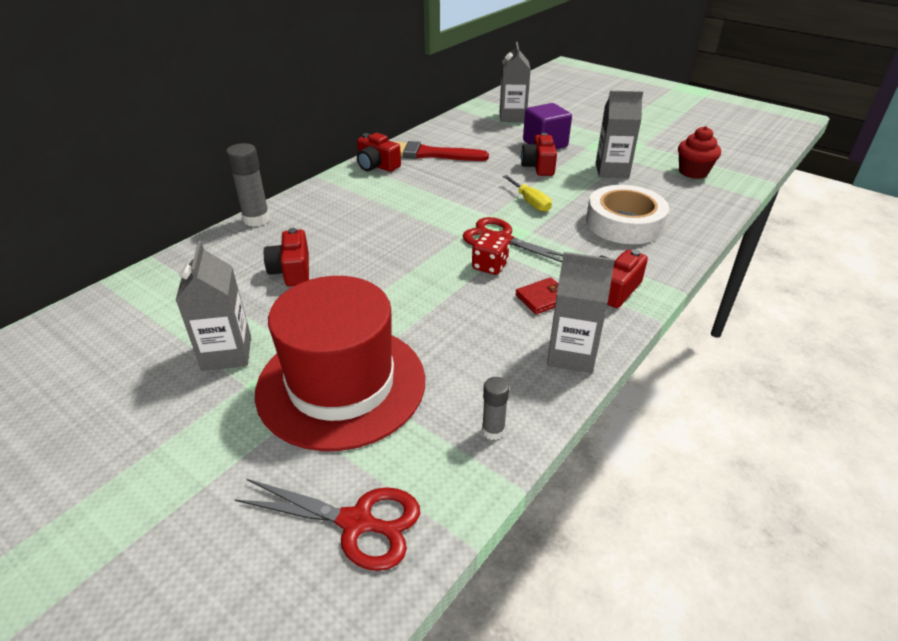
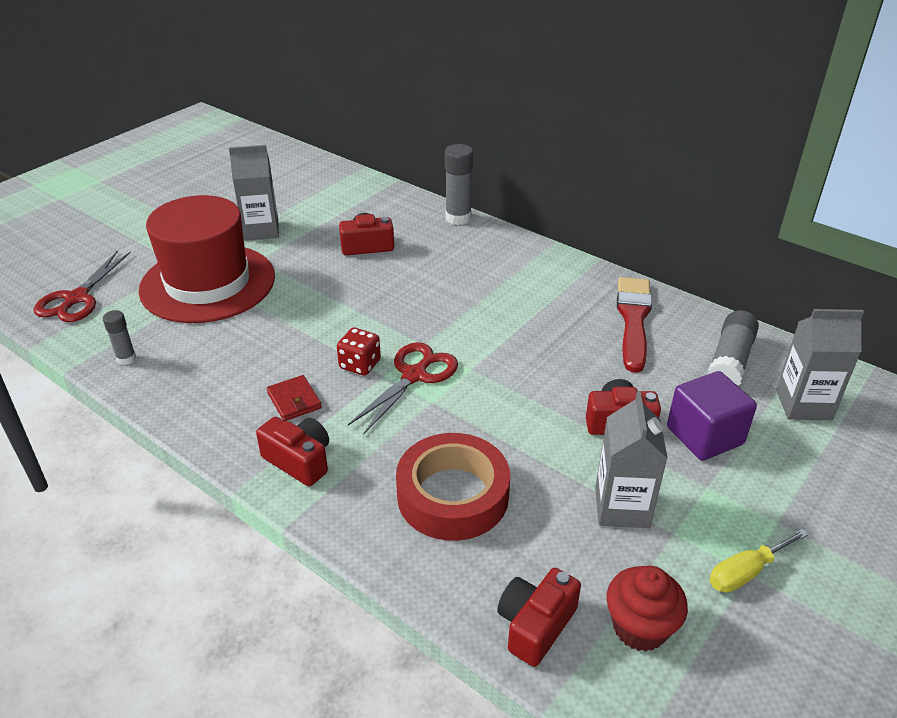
camera: 90 degrees right, 0 degrees up
red camera [357,133,401,172] -> red camera moved to [497,568,581,667]
yellow screwdriver [503,175,552,212] -> yellow screwdriver moved to [709,529,809,593]
grey carton [547,252,615,373] -> none
white tape [586,185,669,244] -> red tape [396,433,510,541]
none -> grey glue stick [708,310,759,386]

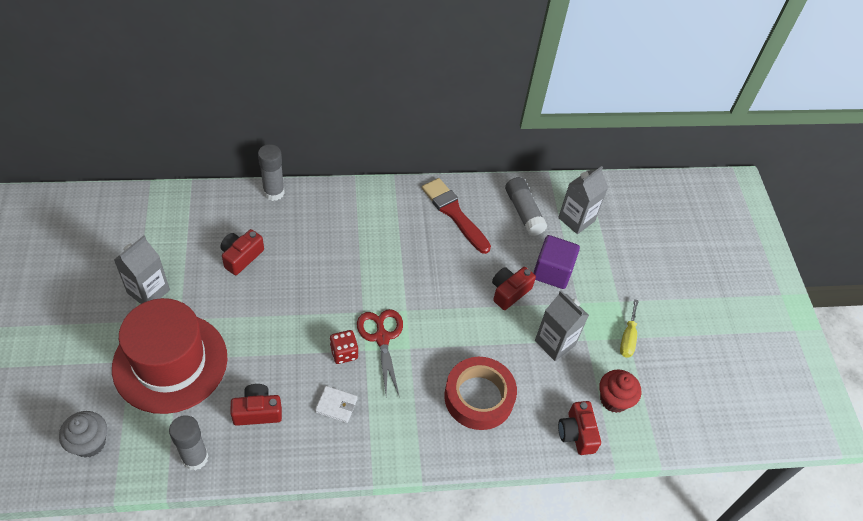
camera: 50 degrees left, 15 degrees up
red scissors [34,251,131,322] -> grey cupcake [59,411,107,458]
grey glue stick [103,310,136,365] -> grey glue stick [169,415,209,471], size x1.71
red camera [256,417,329,486] -> red camera moved to [231,384,282,426]
red wallet [267,375,322,421] -> white wallet [315,386,358,423]

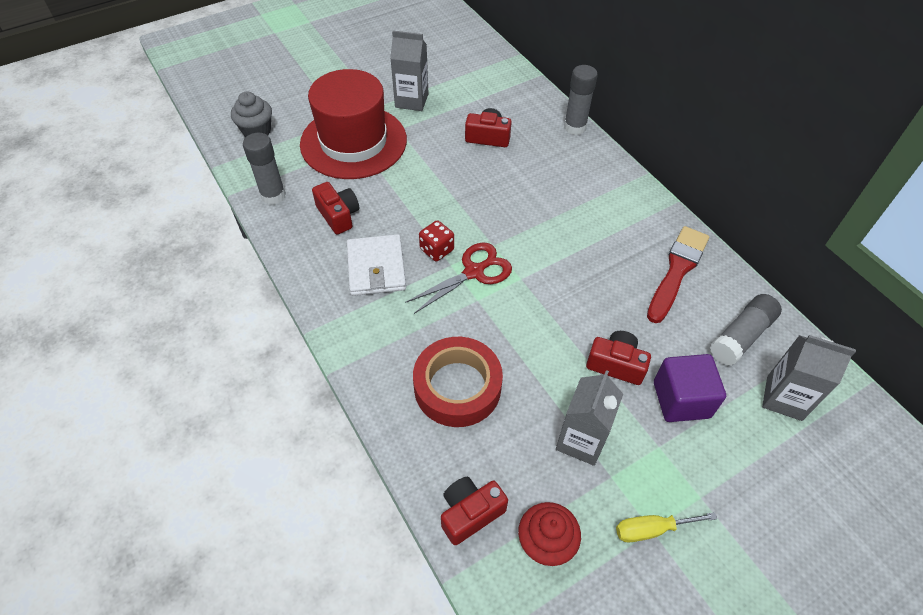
camera: 70 degrees right, 0 degrees up
white wallet [315,386,358,423] -> white wallet [347,234,406,296], size x1.72

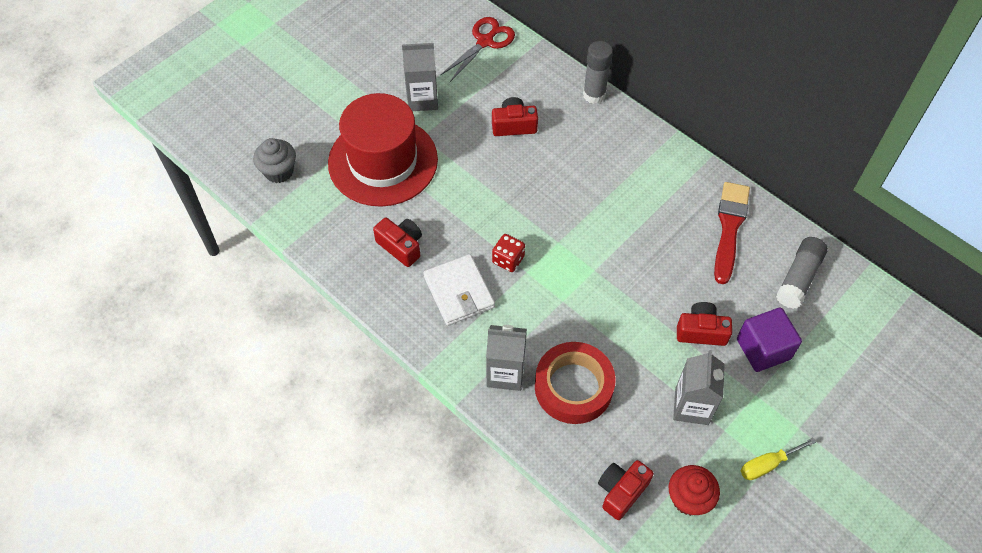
camera: 15 degrees left, 5 degrees up
grey glue stick [243,133,286,205] -> none
red scissors [405,242,512,314] -> red scissors moved to [440,17,515,82]
grey carton [762,335,856,421] -> grey carton moved to [486,325,527,391]

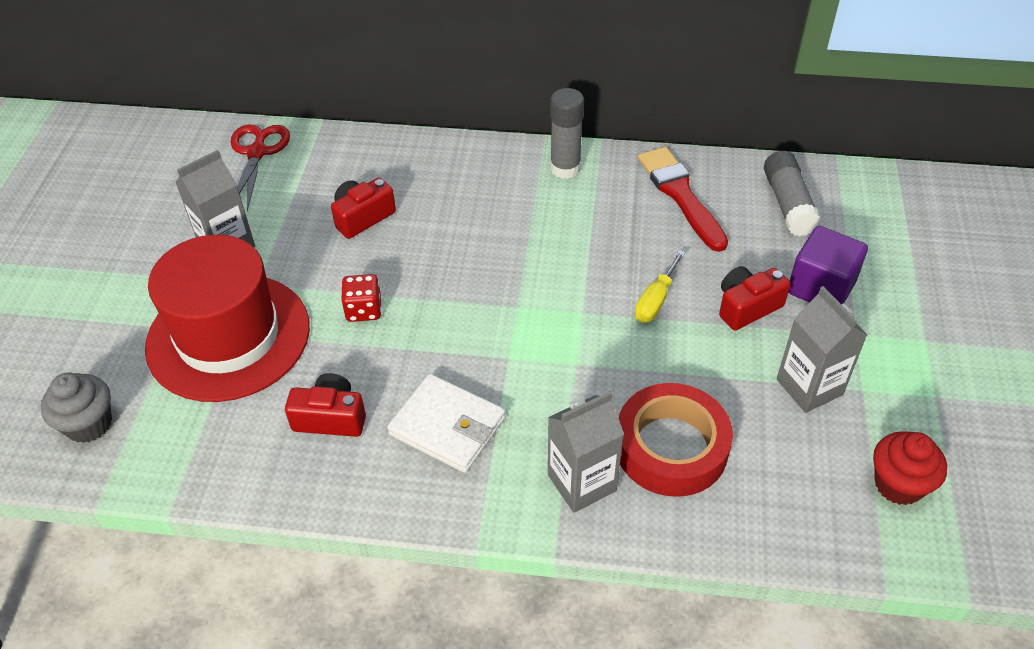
camera: 35 degrees left, 10 degrees down
red dice [492,234,525,272] -> red dice moved to [341,274,381,322]
grey glue stick [583,41,613,104] -> grey glue stick moved to [550,88,584,179]
red camera [598,460,654,520] -> none
yellow screwdriver [741,438,816,480] -> yellow screwdriver moved to [635,250,685,323]

